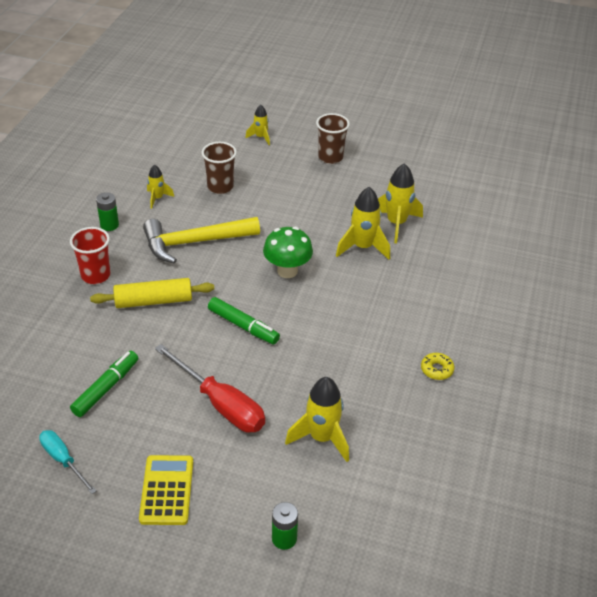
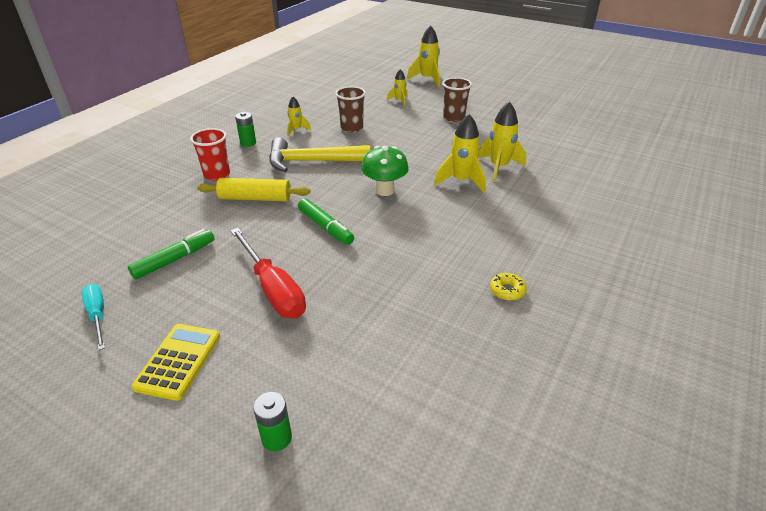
camera: 15 degrees right, 5 degrees down
yellow rocket [285,377,349,462] -> yellow rocket moved to [407,25,440,87]

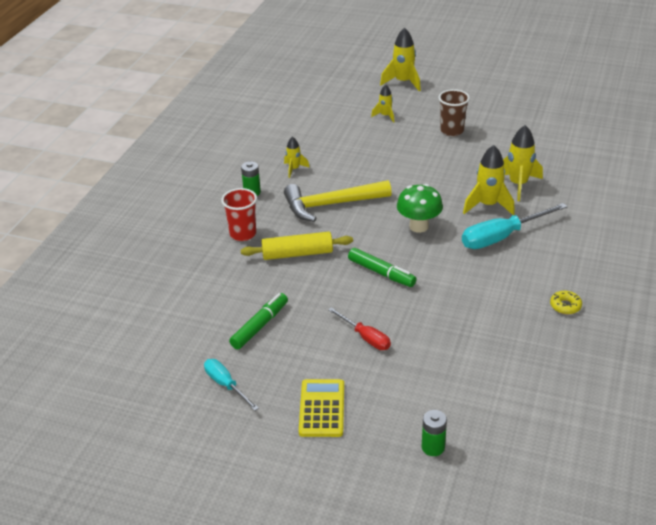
camera: 10 degrees left, 0 degrees up
red screwdriver [230,228,306,318] -> red screwdriver [328,307,391,350], size x0.59
brown cup [335,86,366,132] -> none
none -> turquoise screwdriver [462,203,568,249]

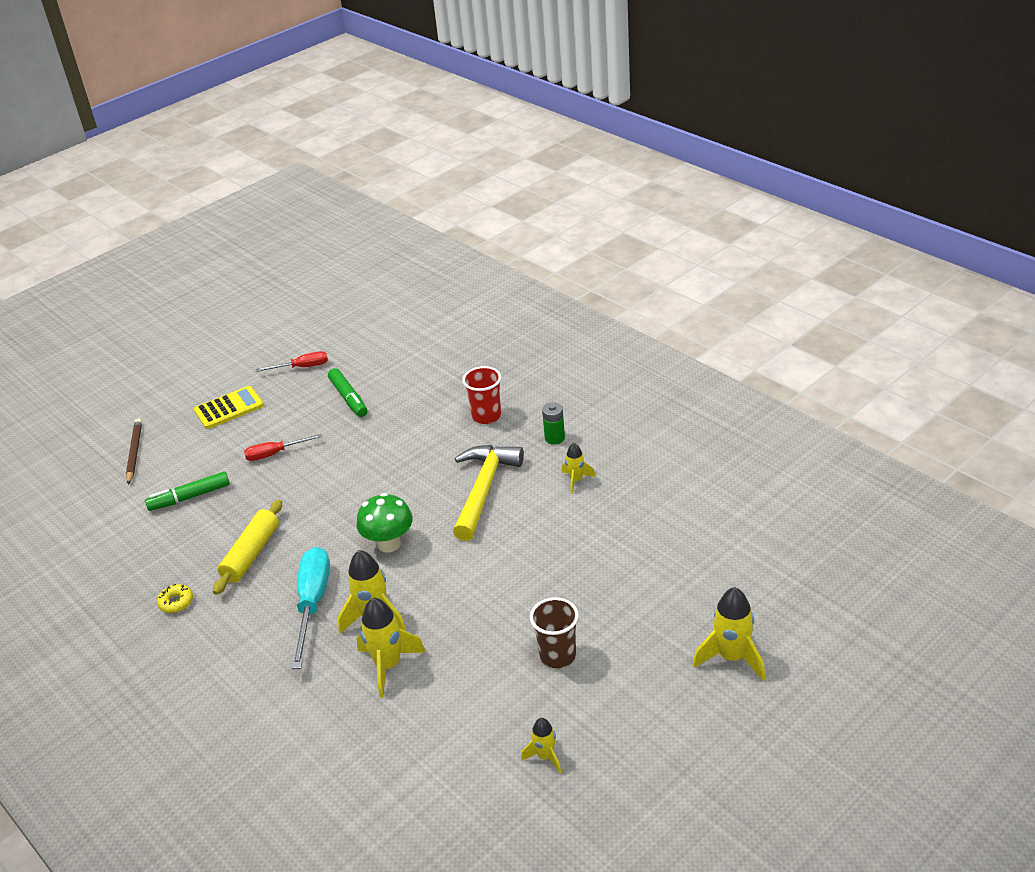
camera: 120 degrees right, 0 degrees up
turquoise screwdriver [204,359,259,411] -> red screwdriver [256,351,328,372]
yellow rolling pin [241,232,353,260] -> yellow rolling pin moved to [213,500,282,595]
yellow calculator [299,379,344,437] -> yellow calculator turned 60 degrees counterclockwise [194,386,264,429]
green marker [348,248,416,287] -> green marker moved to [145,471,230,511]
yellow rocket [371,85,394,123] -> yellow rocket moved to [521,718,561,774]
green battery [422,410,447,456] -> brown pencil [126,419,142,485]

